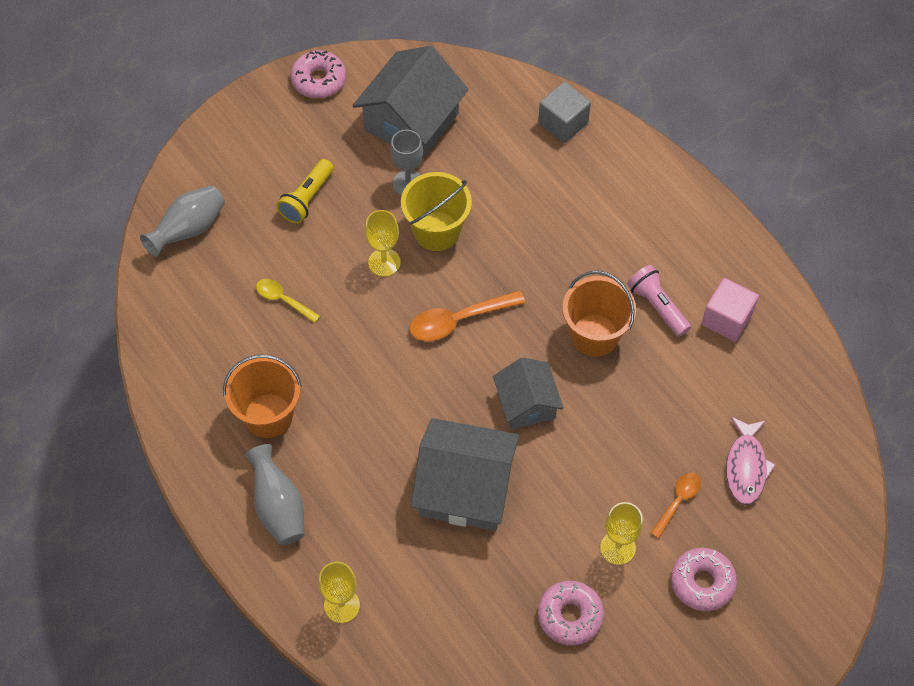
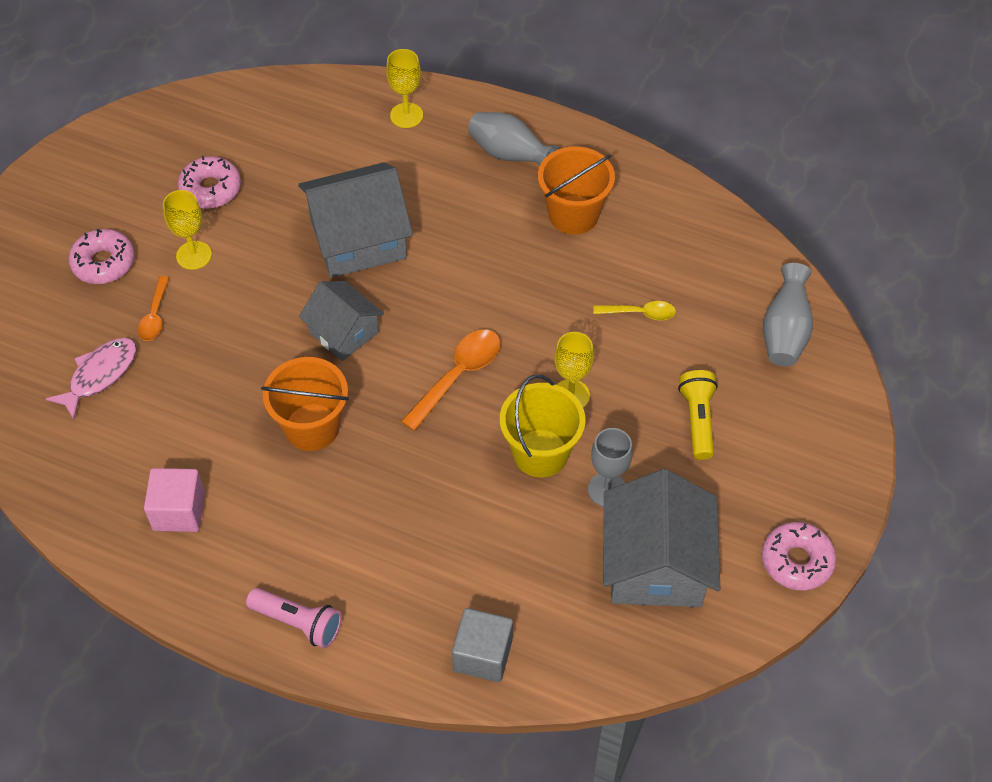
camera: 150 degrees right, 5 degrees down
pink flashlight [627,265,691,337] -> pink flashlight moved to [246,588,342,648]
pink fish [726,417,776,505] -> pink fish turned 60 degrees clockwise [46,338,137,420]

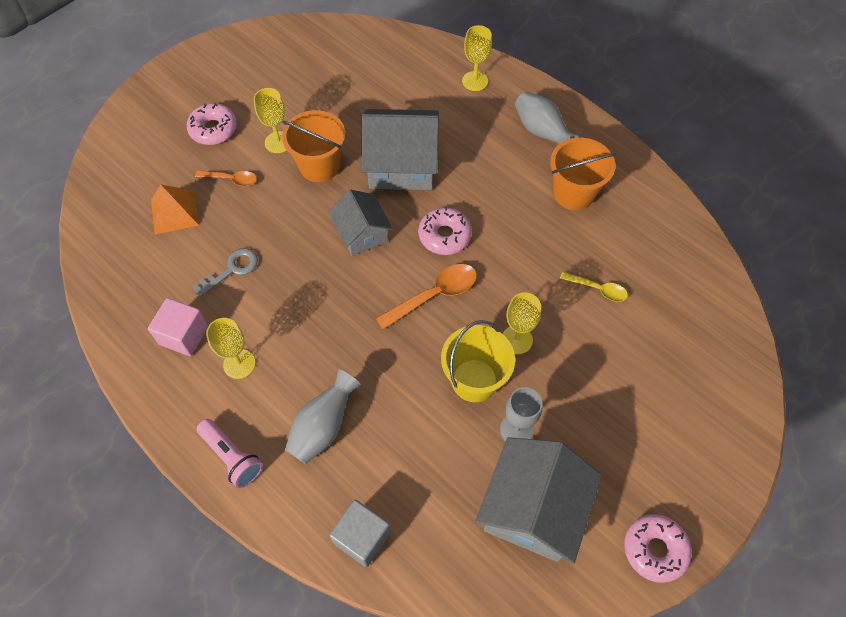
camera: 20 degrees right, 5 degrees up
pink fish [46,338,137,420] -> orange pyramid [151,185,199,234]
orange spoon [138,276,169,341] -> orange spoon turned 105 degrees counterclockwise [195,170,257,186]
pink donut [178,155,241,209] -> pink donut moved to [418,207,472,255]
orange bucket [261,357,349,451] -> orange bucket moved to [282,110,346,182]
yellow flashlight [678,370,718,460] -> none
grey vase [763,263,813,366] -> grey vase moved to [285,369,361,464]
none -> grey key [192,248,258,297]
none -> yellow goblet [206,318,255,379]

